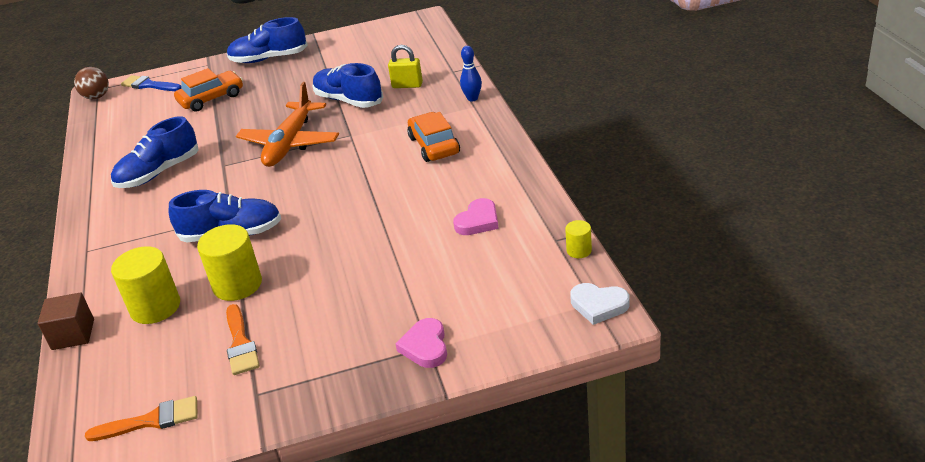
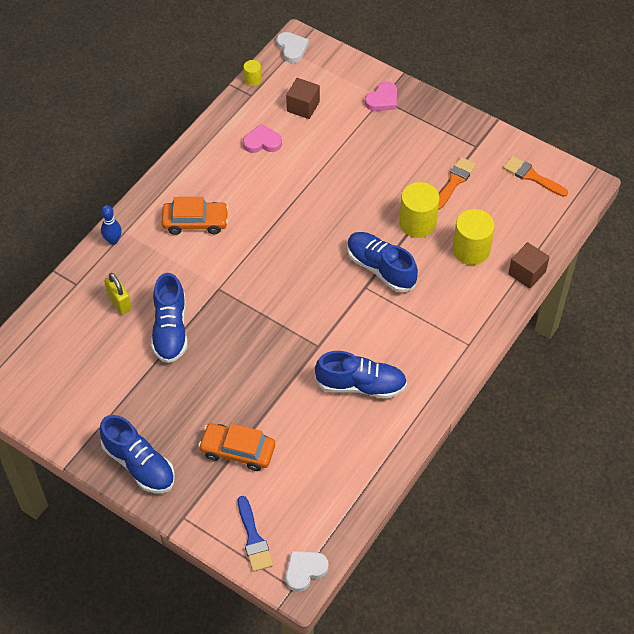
camera: 135 degrees left, 20 degrees up
brown ball [74,67,109,99] -> white heart [286,551,329,592]
orange plane [236,82,339,167] -> none
orange car [407,112,460,162] -> orange car turned 120 degrees counterclockwise [162,197,229,235]
none -> brown cube [286,78,320,119]

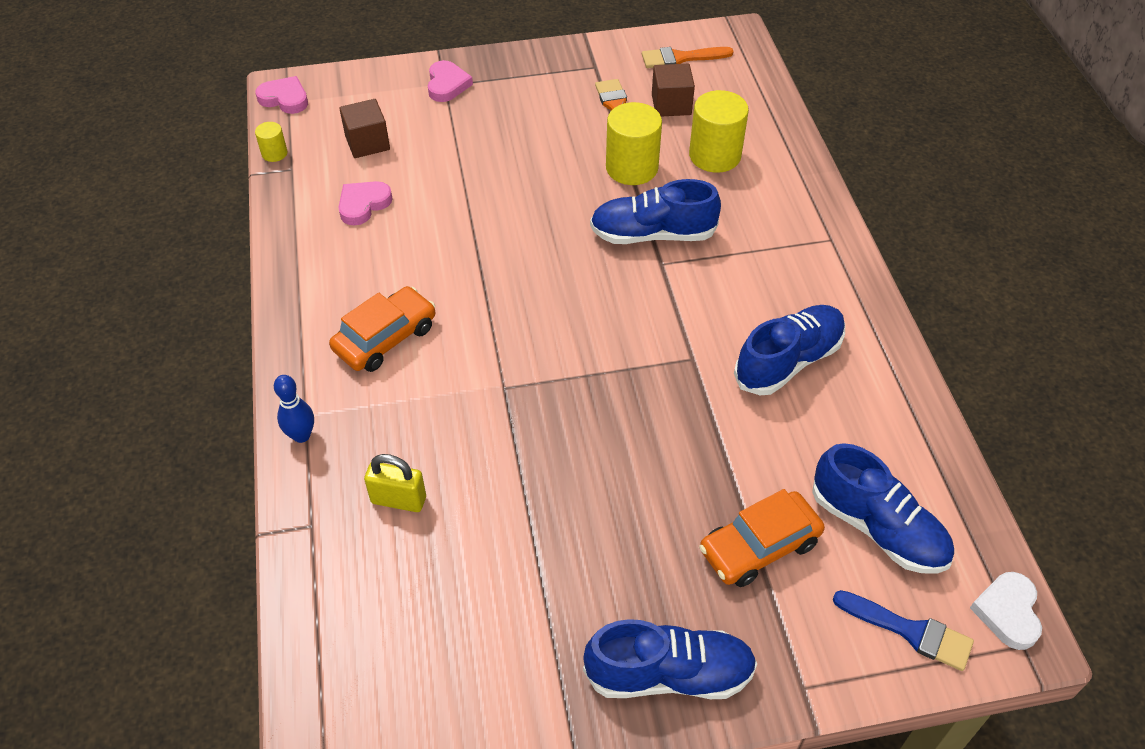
camera: 45 degrees left, 5 degrees down
blue shoe [151,273,188,363] -> blue shoe moved to [812,443,954,574]
white heart [277,32,309,63] -> pink heart [255,76,308,114]
brown cube [508,242,549,288] -> brown cube moved to [652,64,695,116]

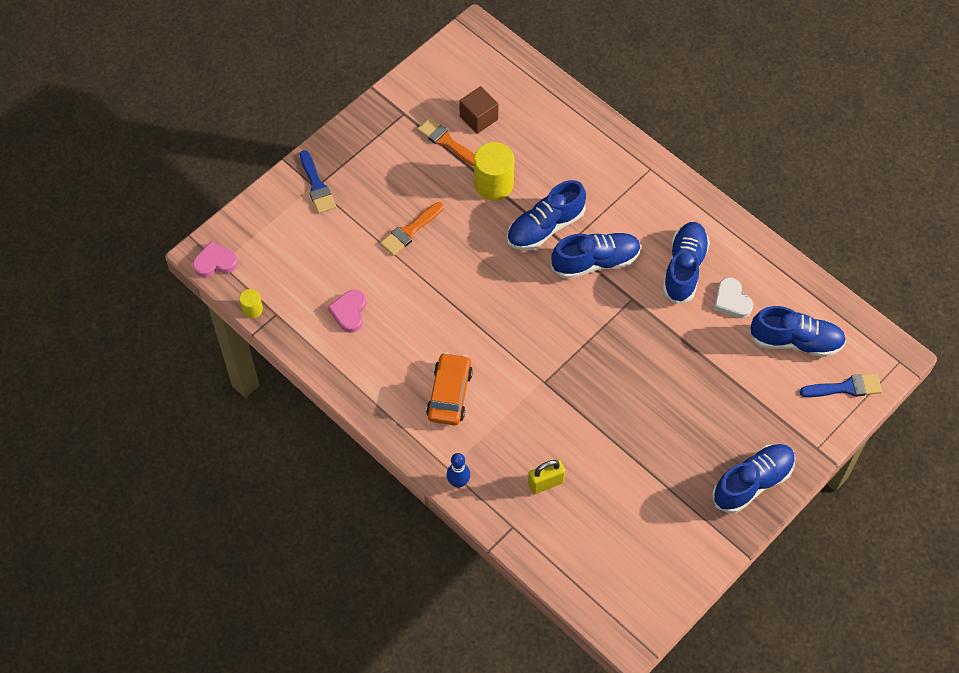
camera: 35 degrees left, 10 degrees up
brown cube [339,99,390,158] -> none
pink heart [428,60,473,102] -> blue brush [300,150,336,214]
orange brush [642,47,734,68] -> orange brush moved to [380,202,444,256]
yellow cylinder [689,90,749,173] -> none
orange car [699,489,825,587] -> none
white heart [970,572,1042,650] -> white heart moved to [714,277,753,318]
none -> blue shoe [551,233,641,279]

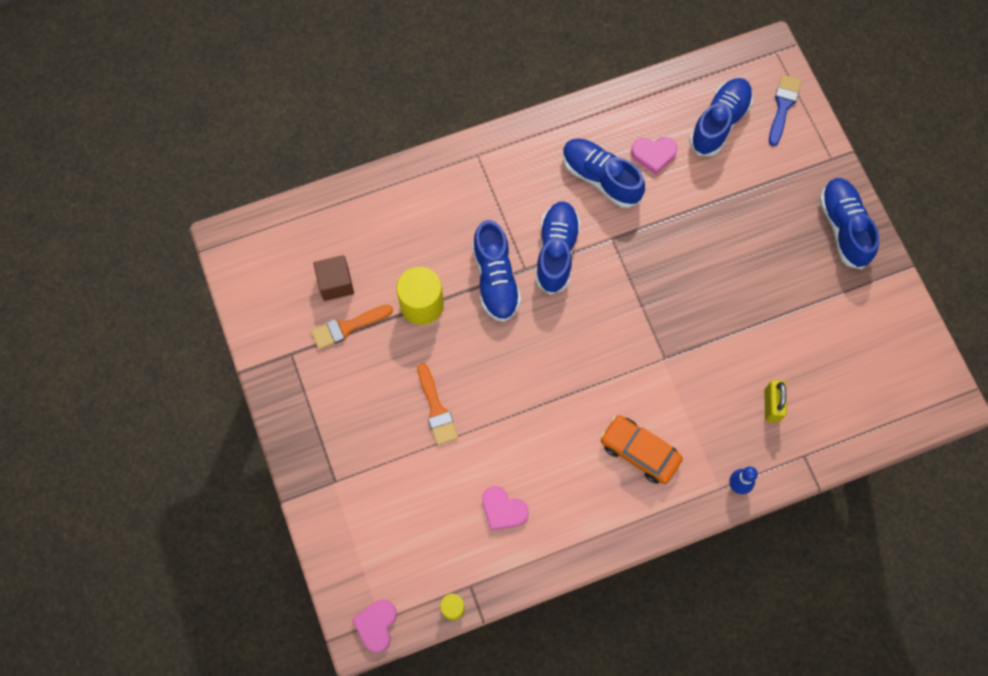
camera: 65 degrees left, 10 degrees up
blue brush [300,150,336,214] -> none
white heart [714,277,753,318] -> pink heart [631,137,678,174]

